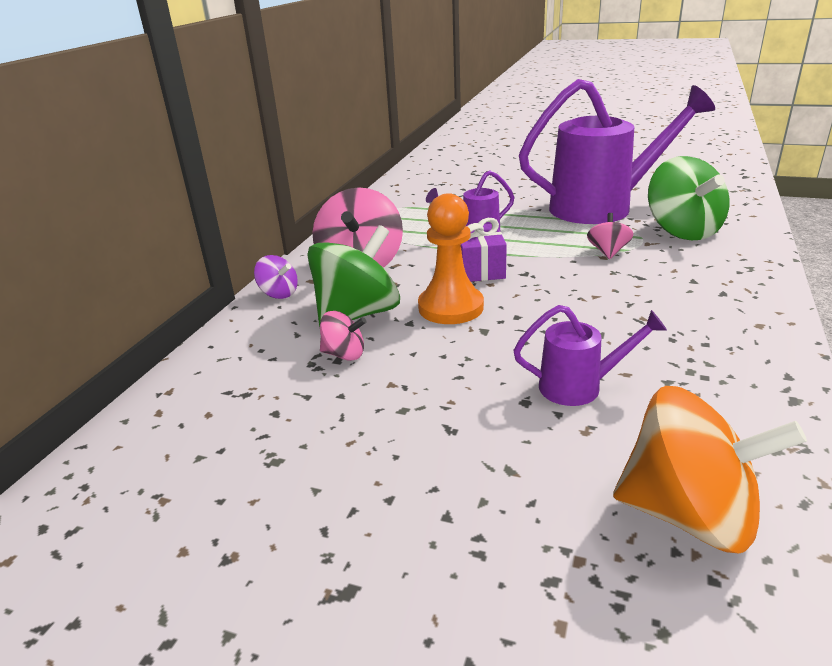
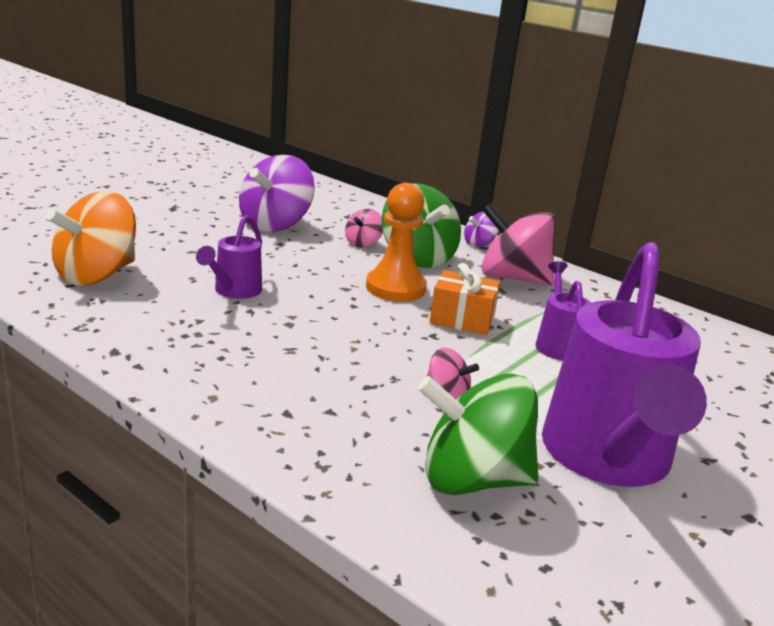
camera: 105 degrees right, 5 degrees down
purple gift [461,218,507,282] -> orange gift [430,263,500,335]
none -> purple spinning top [239,155,315,232]

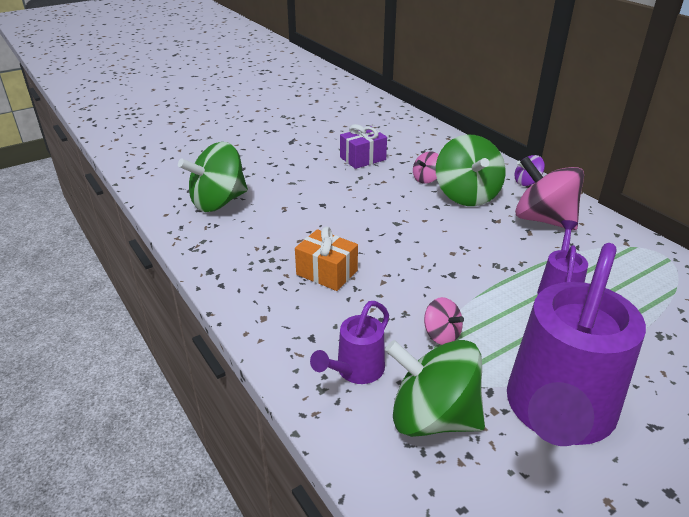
camera: 20 degrees right, 10 degrees up
orange spinning top [46,191,136,285] -> green spinning top [178,142,248,212]
purple watering can [196,215,262,299] -> purple watering can moved to [310,301,389,384]
purple spinning top [239,155,315,232] -> purple gift [340,124,387,169]
orange pawn [366,183,427,301] -> none
orange gift [430,263,500,335] -> orange gift moved to [295,226,358,291]

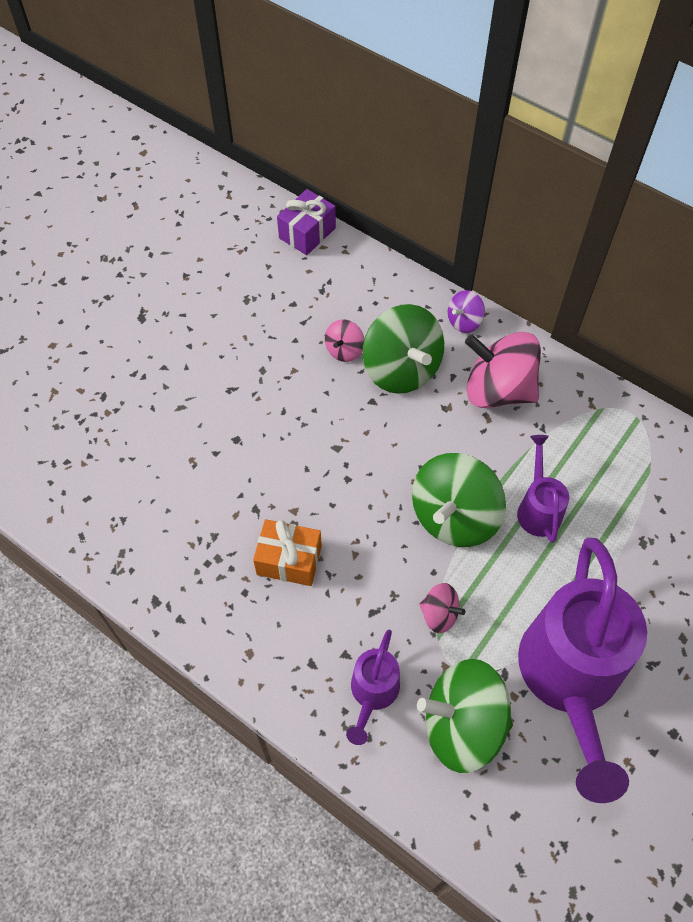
camera: 20 degrees left, 25 degrees up
green spinning top [178,142,248,212] -> green spinning top moved to [412,453,506,547]
purple gift [340,124,387,169] -> purple gift moved to [277,189,336,255]

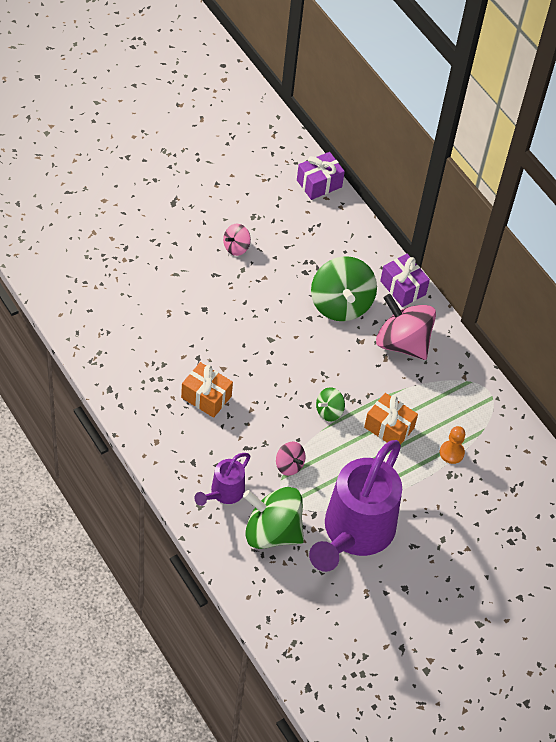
camera: 15 degrees right, 5 degrees down
pink spinning top [325,319,364,362] -> pink spinning top moved to [223,224,251,256]
green spinning top [412,453,506,547] -> green spinning top [316,387,345,422], size x0.49
purple spinning top [448,290,485,333] -> purple gift [380,254,430,307]
purple watering can [517,435,569,543] -> orange gift [364,393,418,445]
none -> orange pawn [440,426,465,464]

